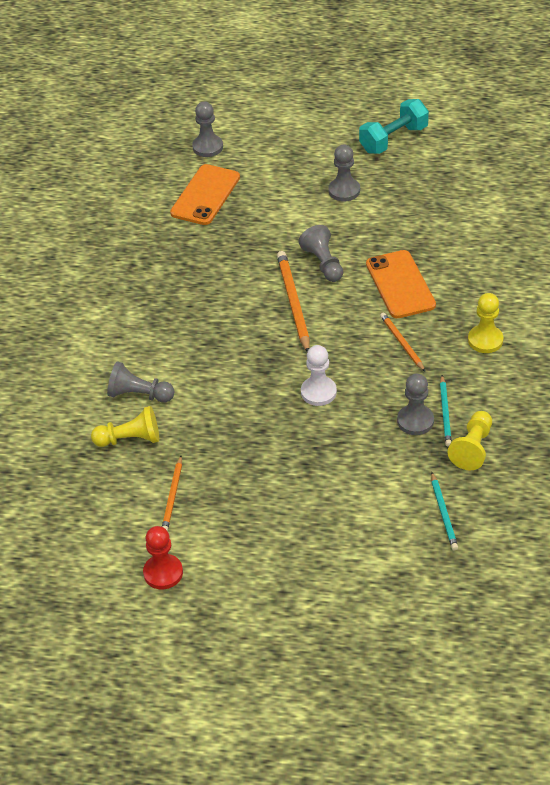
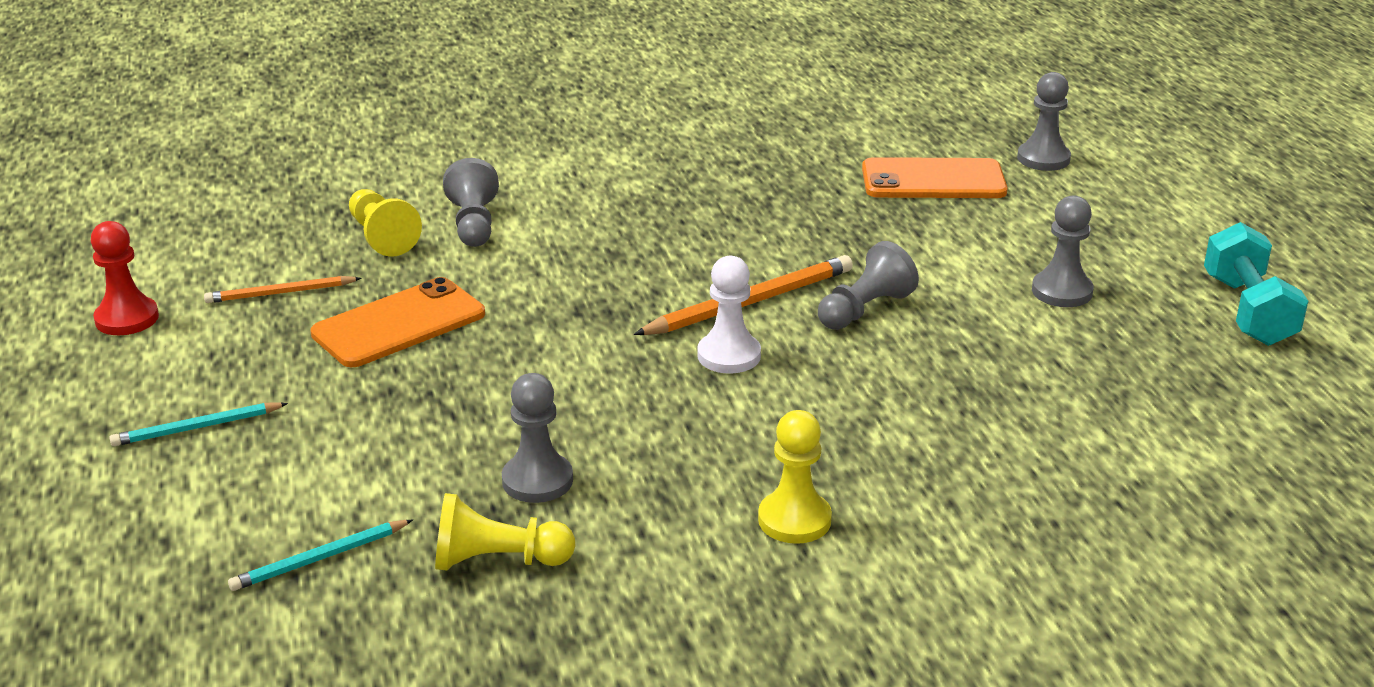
camera: 65 degrees right, 15 degrees down
white pawn [301,345,337,406] -> white pawn moved to [697,256,761,374]
turquoise dumbbell [359,99,429,154] -> turquoise dumbbell turned 60 degrees clockwise [1204,222,1308,346]
orange phone [366,250,436,318] -> orange phone moved to [310,277,485,367]
orange pencil [380,313,425,371] -> none
turquoise pencil [440,375,452,447] -> turquoise pencil moved to [109,402,288,446]

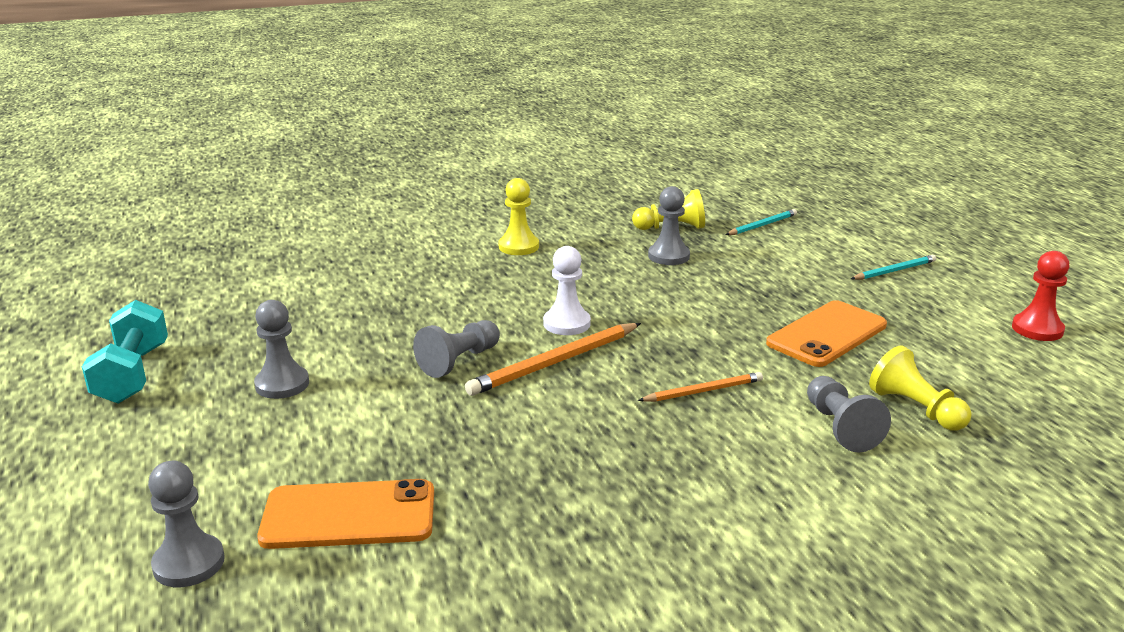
camera: 175 degrees right, 5 degrees down
orange pencil [204,276,361,303] -> orange pencil moved to [638,372,763,402]

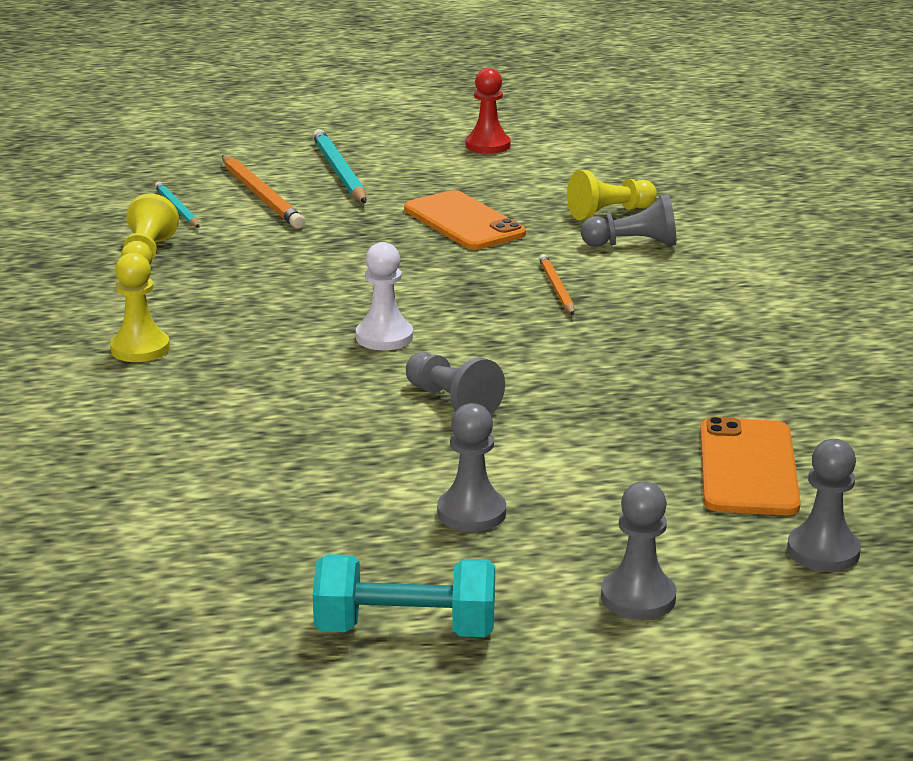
camera: 80 degrees left, 0 degrees up
orange pencil [465,323,641,396] -> orange pencil moved to [222,155,305,229]
grey pawn [648,186,690,265] -> grey pawn moved to [601,481,676,620]
turquoise pencil [851,255,936,280] -> turquoise pencil [313,129,367,203], size x1.66

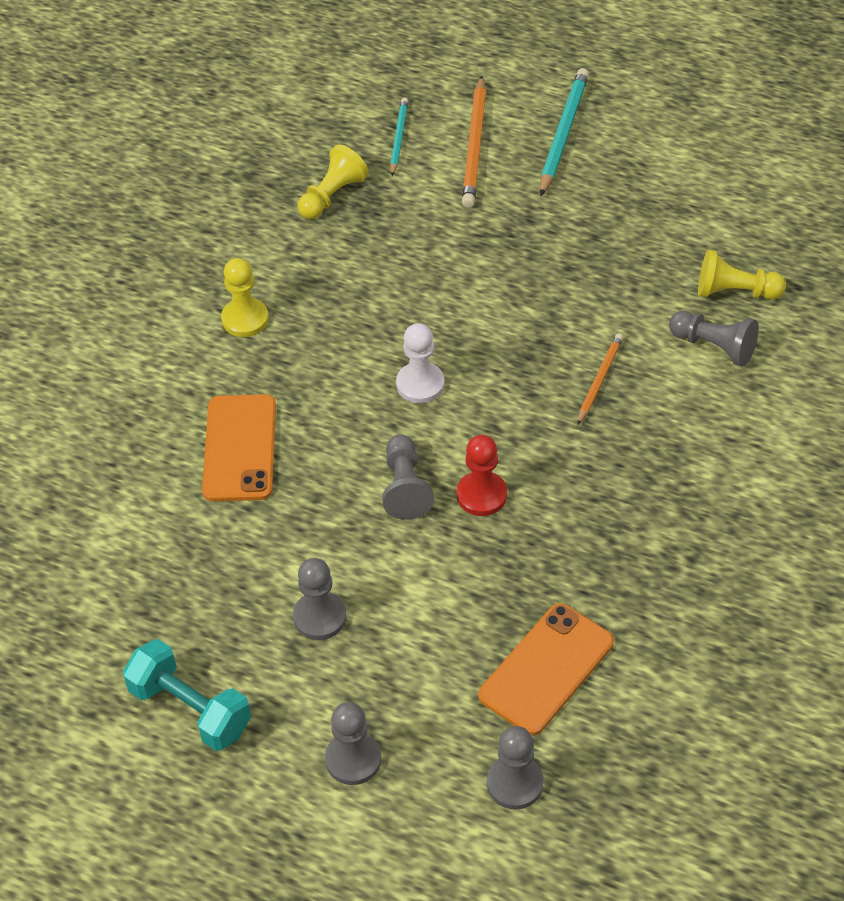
camera: 35 degrees right, 25 degrees up
orange phone [404,190,526,250] -> orange phone moved to [202,394,276,501]
red pawn [466,68,511,154] -> red pawn moved to [457,435,507,516]

